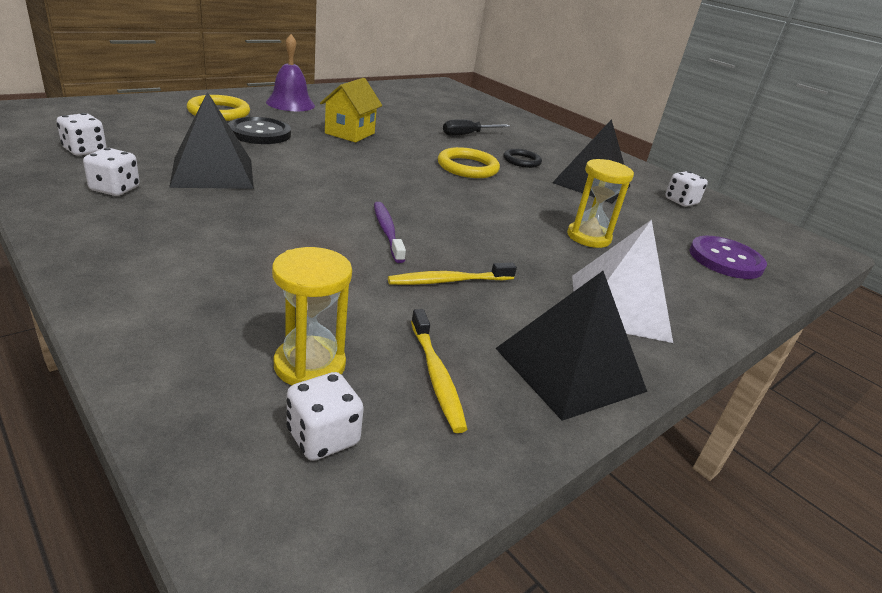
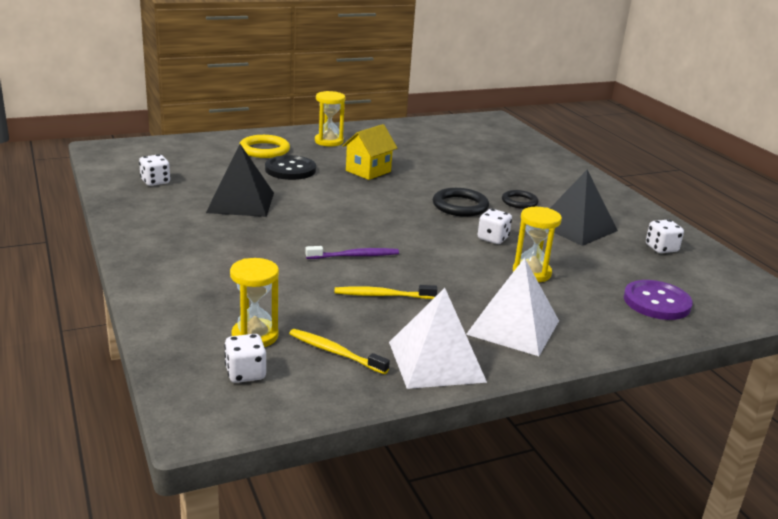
camera: 20 degrees right, 5 degrees down
white dice [83,148,140,196] -> white dice moved to [478,209,512,244]
purple bell [266,34,315,111] -> yellow hourglass [315,91,345,147]
purple toothbrush [374,202,406,263] -> purple toothbrush turned 75 degrees clockwise [305,246,399,259]
yellow toothbrush [411,309,467,433] -> yellow toothbrush turned 120 degrees clockwise [289,329,390,374]
yellow ring [438,147,500,178] -> black ring [433,188,489,217]
black screwdriver [443,119,510,136] -> none
black pyramid [495,271,647,421] -> white pyramid [389,288,487,389]

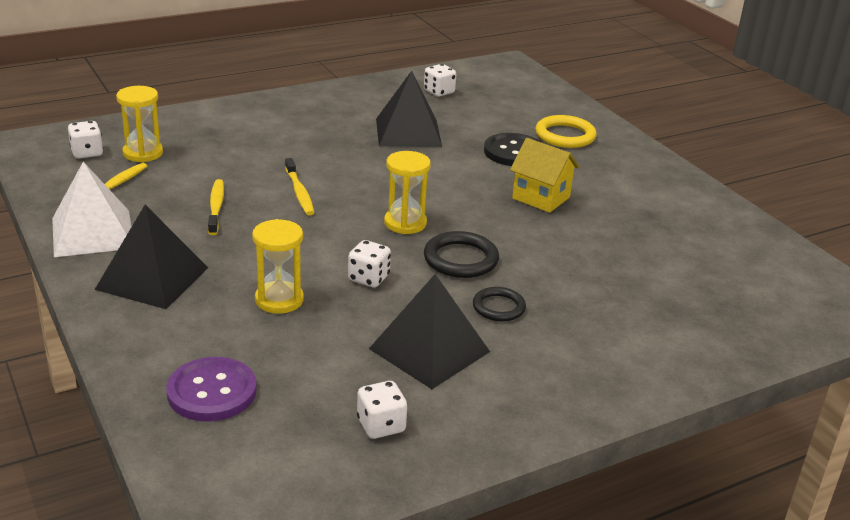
camera: 85 degrees right, 5 degrees up
purple toothbrush [305,246,399,259] -> yellow toothbrush [285,158,314,215]
yellow hourglass [315,91,345,147] -> yellow hourglass moved to [384,151,431,234]
white pyramid [466,258,559,356] -> black pyramid [95,205,208,309]

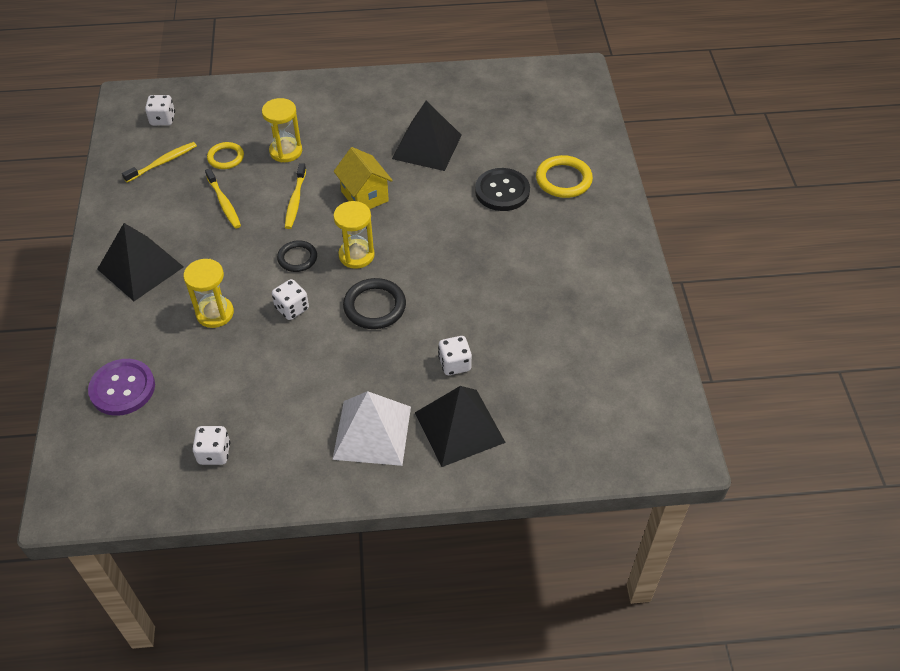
camera: 25 degrees right, 20 degrees up
white pyramid [52,162,131,257] -> white pyramid moved to [332,391,411,466]
yellow hourglass [116,86,163,162] -> yellow hourglass moved to [262,98,302,162]
yellow toothbrush [208,179,224,235] -> yellow toothbrush turned 135 degrees clockwise [205,168,241,229]
black pyramid [369,274,490,389] -> black pyramid moved to [415,386,506,467]
white dice [424,64,456,97] -> white dice moved to [438,336,472,375]
black ring [473,287,526,321] -> black ring moved to [277,240,317,272]
yellow house [510,138,579,213] -> yellow house moved to [334,147,393,209]
none -> yellow ring [207,142,244,169]

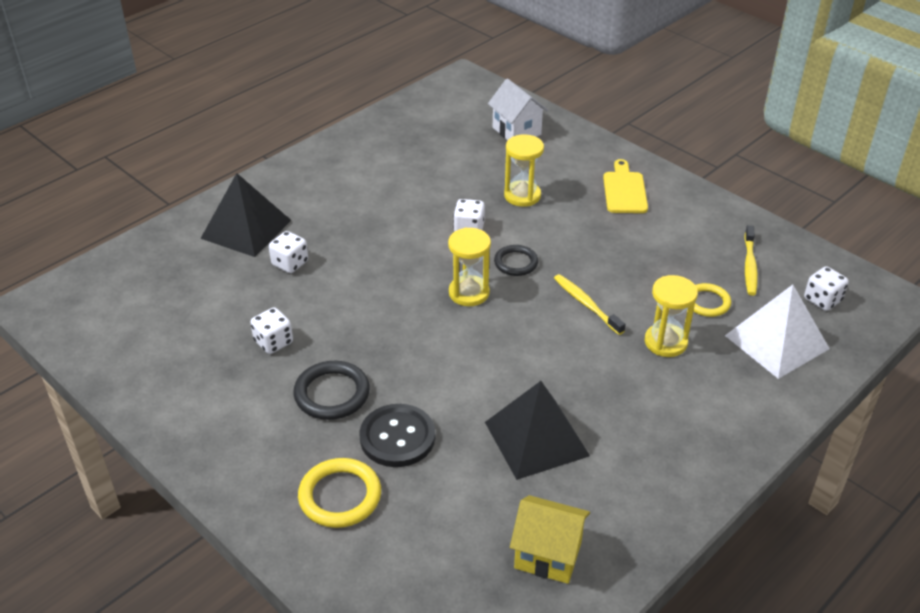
camera: 140 degrees right, 10 degrees down
purple button [88,359,155,416] -> white house [488,78,548,140]
black pyramid [97,223,184,301] -> yellow cutting board [603,159,648,213]
white dice [192,426,230,465] -> white dice moved to [250,308,293,354]
yellow toothbrush [205,168,241,229] -> none
white pyramid [332,391,411,466] -> white pyramid moved to [725,285,830,379]
yellow house [334,147,393,209] -> yellow house moved to [510,495,590,584]
black ring [343,278,406,329] -> black ring moved to [293,361,370,420]

